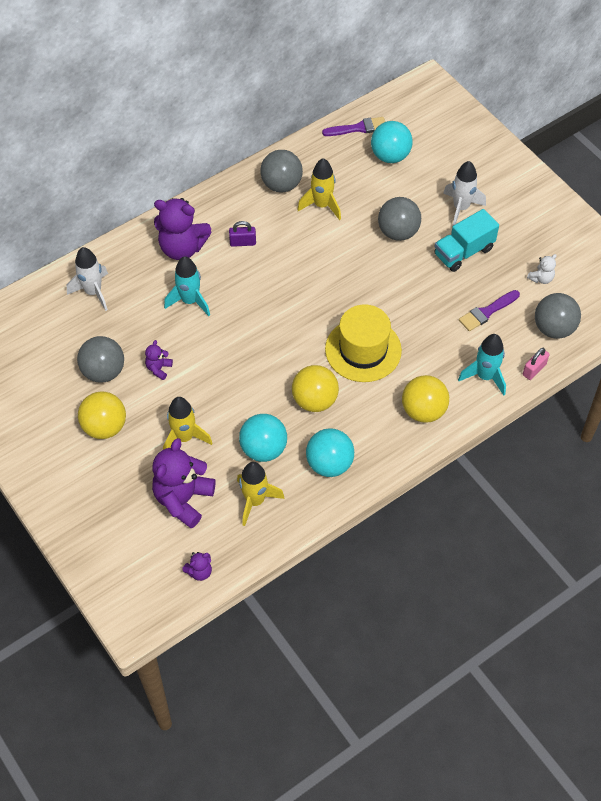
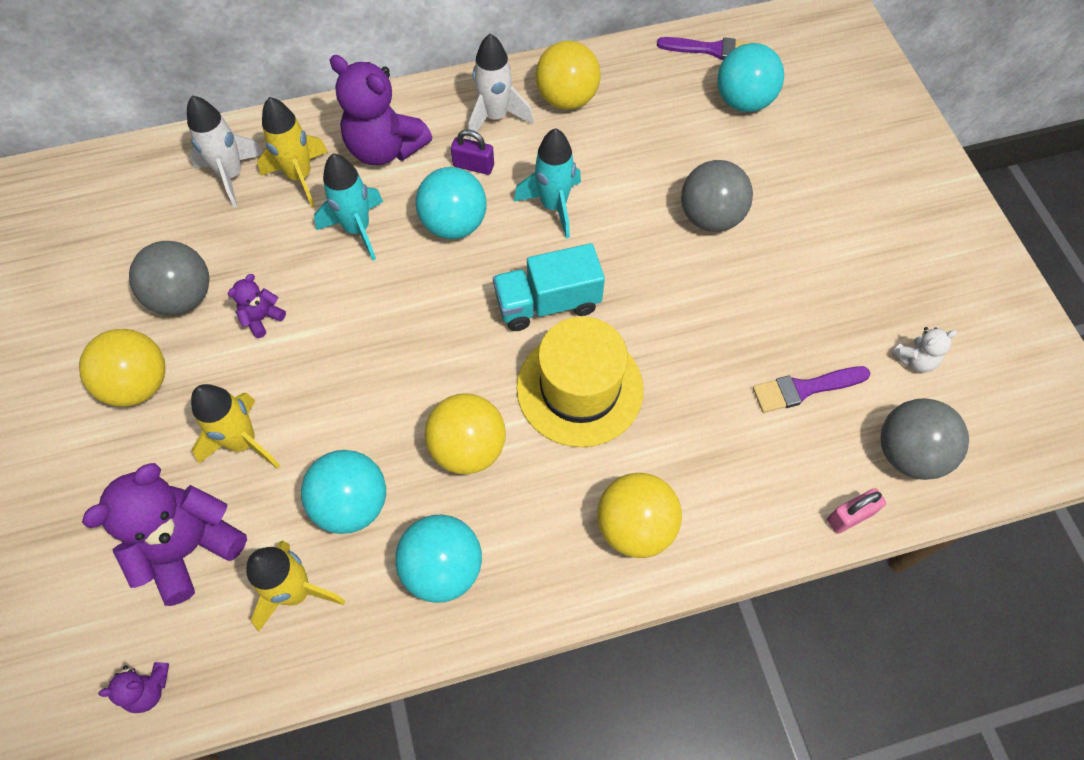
camera: 20 degrees right, 5 degrees up
grey ball [260,150,303,192] -> yellow ball [535,41,601,110]
yellow rocket [297,158,341,220] -> yellow rocket moved to [257,97,328,207]
turquoise truck [434,209,499,272] -> turquoise truck moved to [493,243,605,331]
white rocket [443,161,486,227] -> white rocket moved to [468,34,534,140]
turquoise rocket [458,334,506,396] -> turquoise rocket moved to [514,128,581,238]
none -> turquoise ball [416,167,487,239]

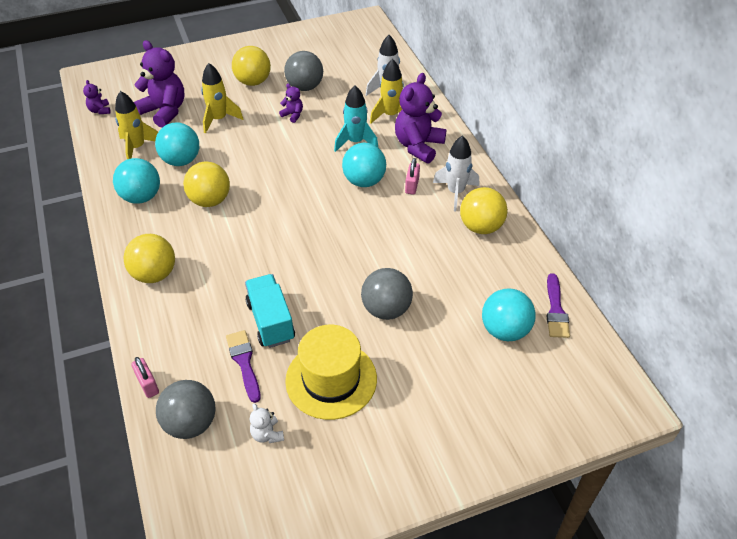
camera: 85 degrees right, 15 degrees down
purple padlock [451,129,494,175] -> pink padlock [405,158,420,195]
turquoise truck [493,243,605,331] -> turquoise truck moved to [245,274,295,348]
turquoise rocket [514,128,581,238] -> none
yellow hat [517,316,644,447] -> yellow hat moved to [285,325,377,420]

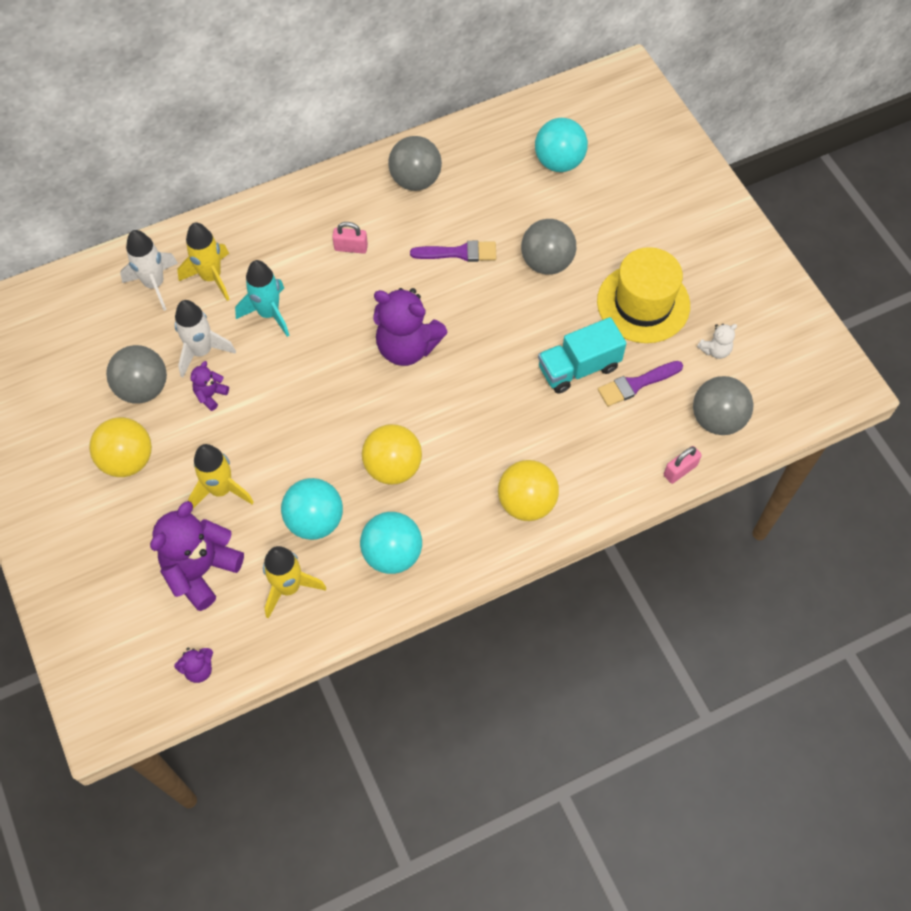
camera: 95 degrees left, 15 degrees up
turquoise ball [342,143,386,187] -> none
purple teddy bear [395,73,447,163] -> purple teddy bear moved to [373,288,448,366]
white rocket [433,135,479,211] -> white rocket moved to [175,300,236,378]
yellow ball [460,187,508,234] -> grey ball [388,136,442,191]
purple brush [547,273,570,338] -> purple brush moved to [410,241,496,262]

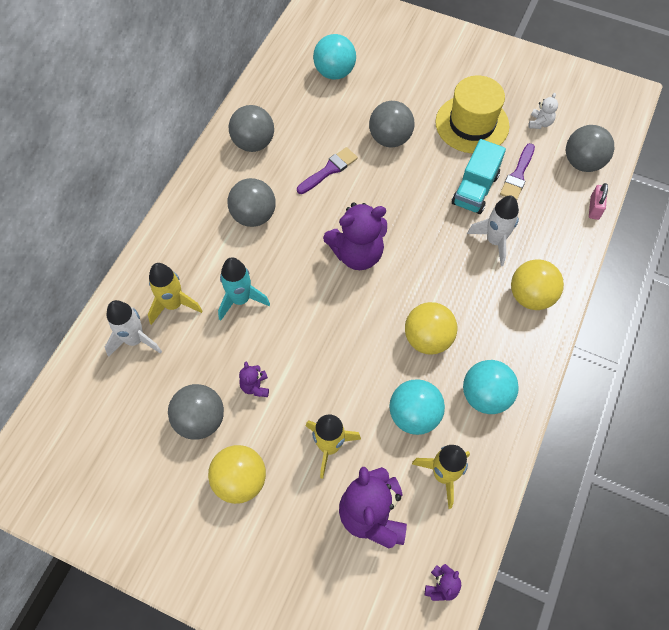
camera: 40 degrees left, 0 degrees up
white rocket [175,300,236,378] -> white rocket moved to [467,195,519,266]
pink padlock [332,222,368,254] -> grey ball [227,178,276,227]

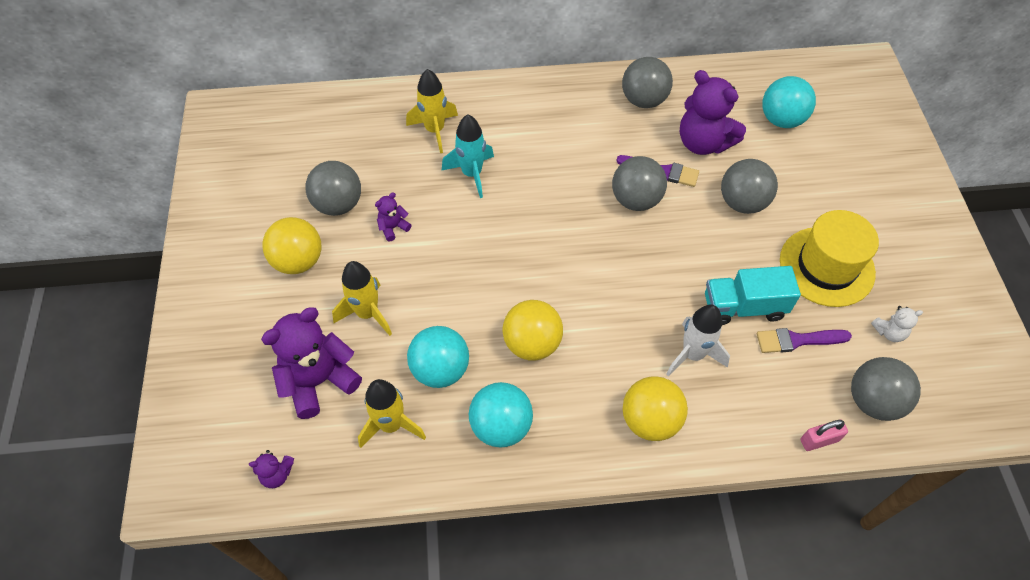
camera: 60 degrees right, 5 degrees down
white rocket [105,300,162,357] -> none
grey ball [227,178,276,227] -> grey ball moved to [612,156,667,211]
purple teddy bear [323,202,387,270] -> purple teddy bear moved to [680,70,746,155]

